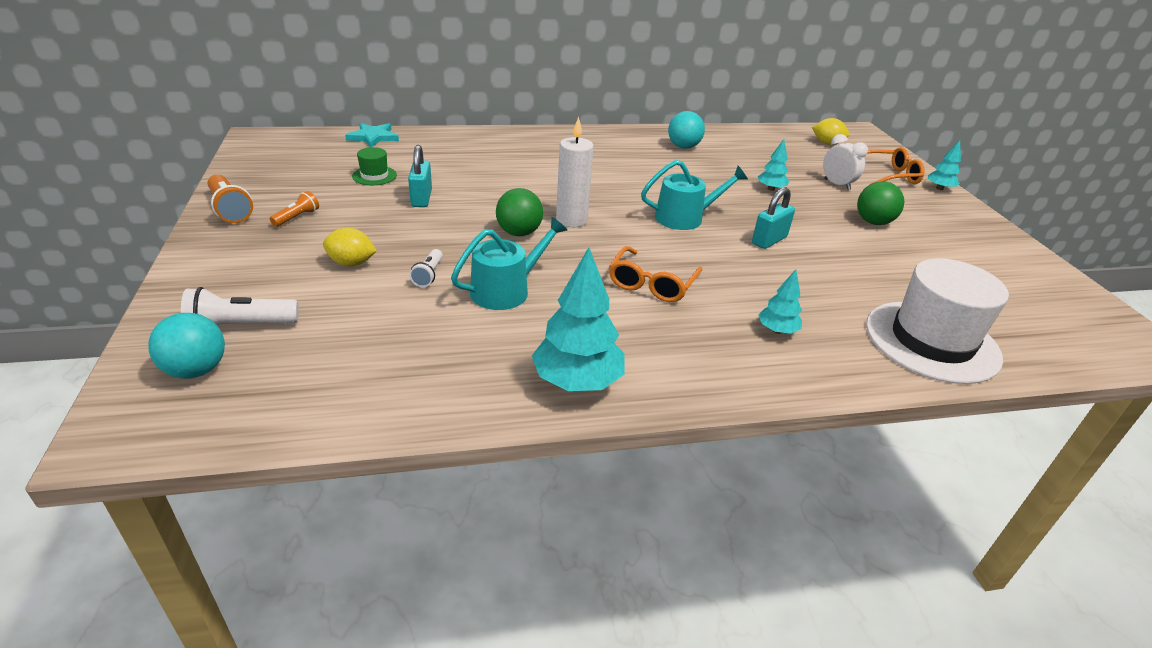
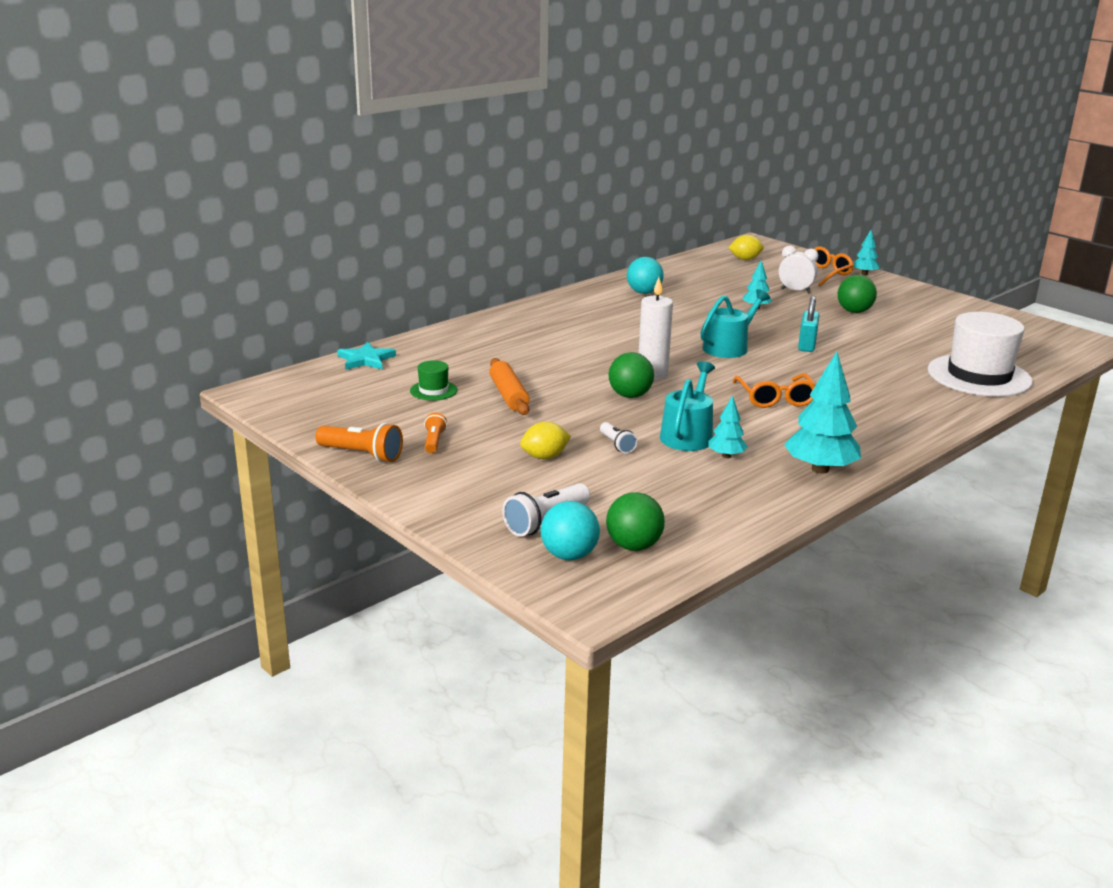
camera: 30 degrees left, 10 degrees down
turquoise padlock [408,145,432,207] -> orange rolling pin [489,358,530,415]
turquoise tree [758,270,802,334] -> turquoise tree moved to [708,395,748,458]
none -> green ball [606,492,665,551]

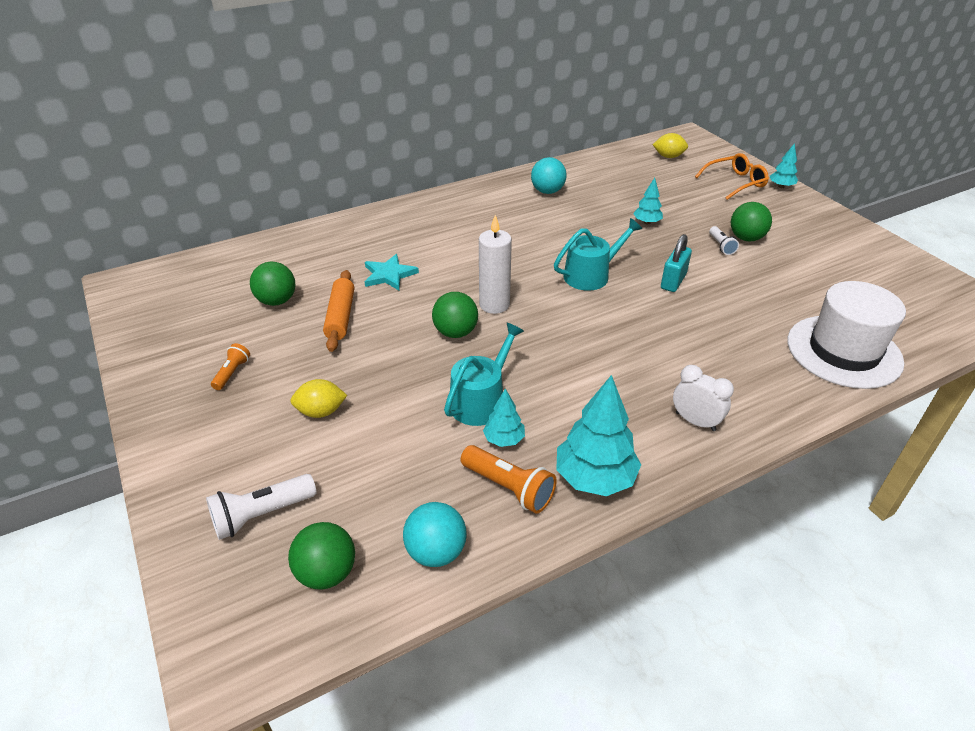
camera: 15 degrees right, 15 degrees up
orange flashlight [315,423,403,463] -> orange flashlight moved to [461,445,557,514]
turquoise star [337,342,396,370] -> turquoise star moved to [365,254,419,290]
green hat [410,360,457,401] -> green ball [250,262,295,306]
turquoise ball [540,501,600,560] -> turquoise ball moved to [403,502,467,567]
white flashlight [600,422,637,454] -> white flashlight moved to [709,226,739,255]
orange glasses [733,373,815,408] -> none
white clock [779,246,818,293] -> white clock moved to [673,365,734,431]

